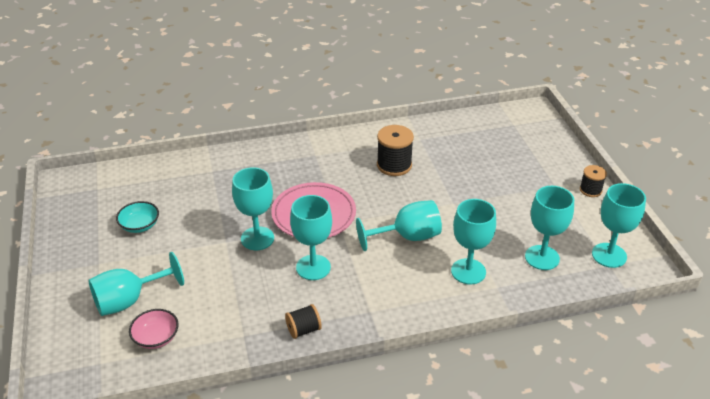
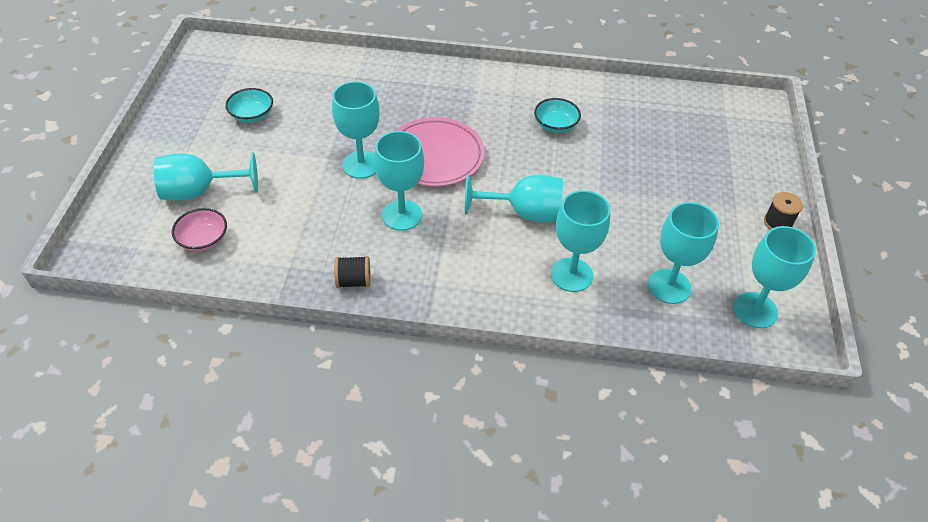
camera: 20 degrees right, 10 degrees up
black spool [377,125,414,176] -> turquoise bowl [534,98,581,133]

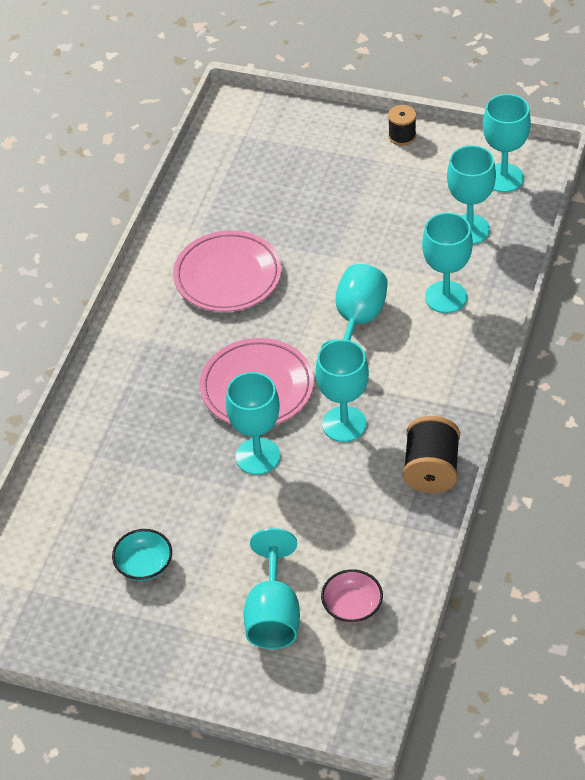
camera: 75 degrees left, 0 degrees up
black spool [334,256,371,288] -> black spool [403,416,460,493], size x1.65
turquoise bowl [534,98,581,133] -> pink plate [173,230,282,312]

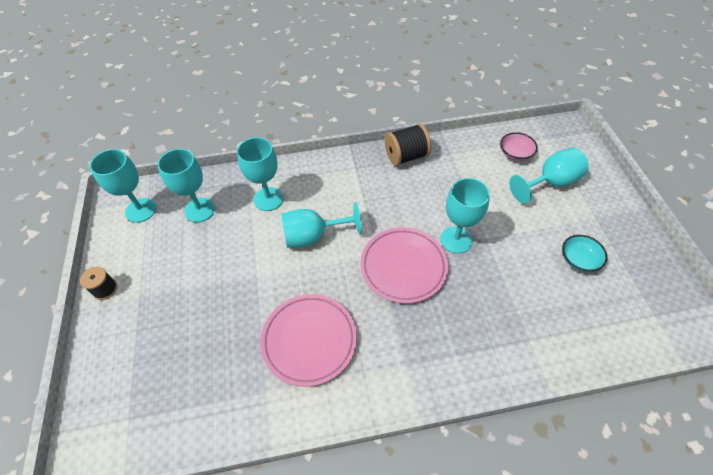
camera: 120 degrees left, 5 degrees up
turquoise goblet [316,340,369,442] -> none

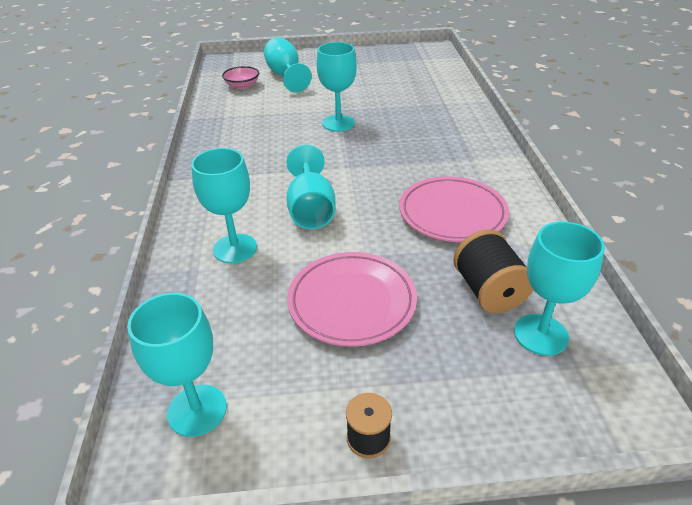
camera: 85 degrees left, 15 degrees down
turquoise goblet [157,149,215,222] -> turquoise goblet moved to [514,222,605,355]
pink plate [360,227,448,304] -> pink plate moved to [287,252,417,347]
black spool [385,123,431,166] -> black spool moved to [453,230,533,313]
turquoise bowl [562,235,608,272] -> none

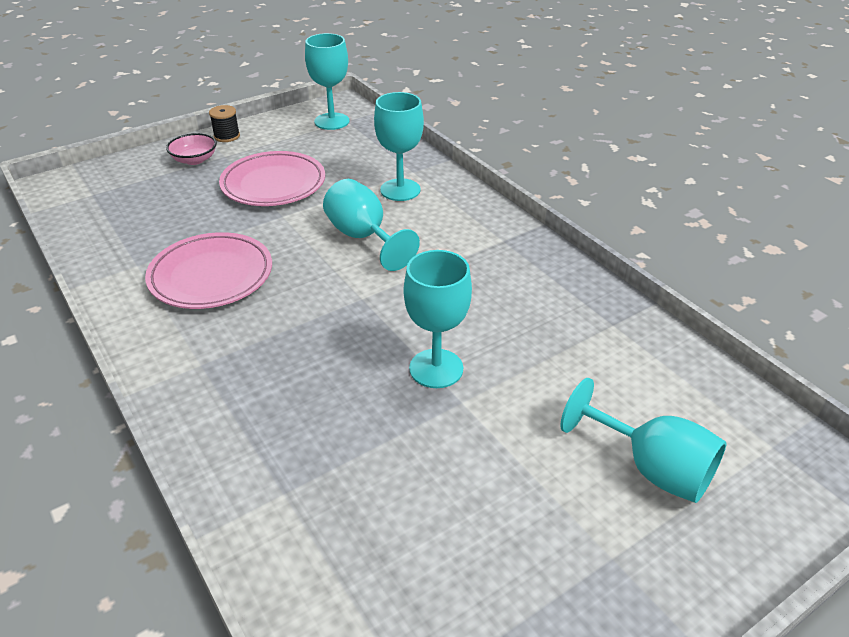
camera: 150 degrees right, 0 degrees up
pink bowl [222,66,259,89] -> pink bowl moved to [166,133,217,165]
black spool [453,230,533,313] -> none
turquoise goblet [514,222,605,355] -> none

